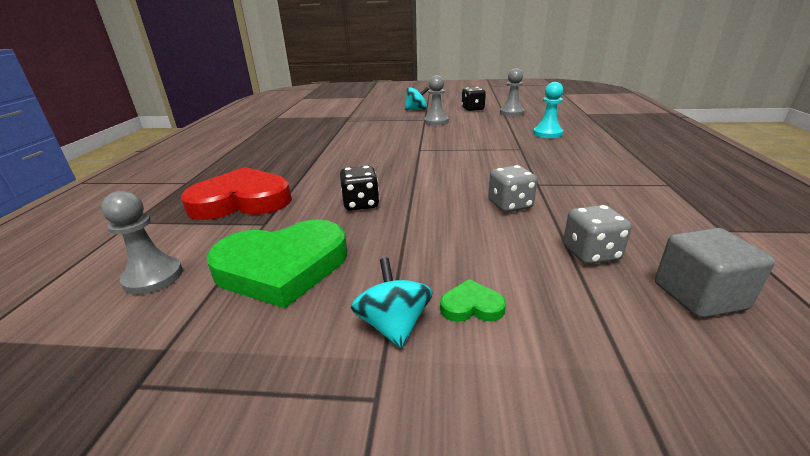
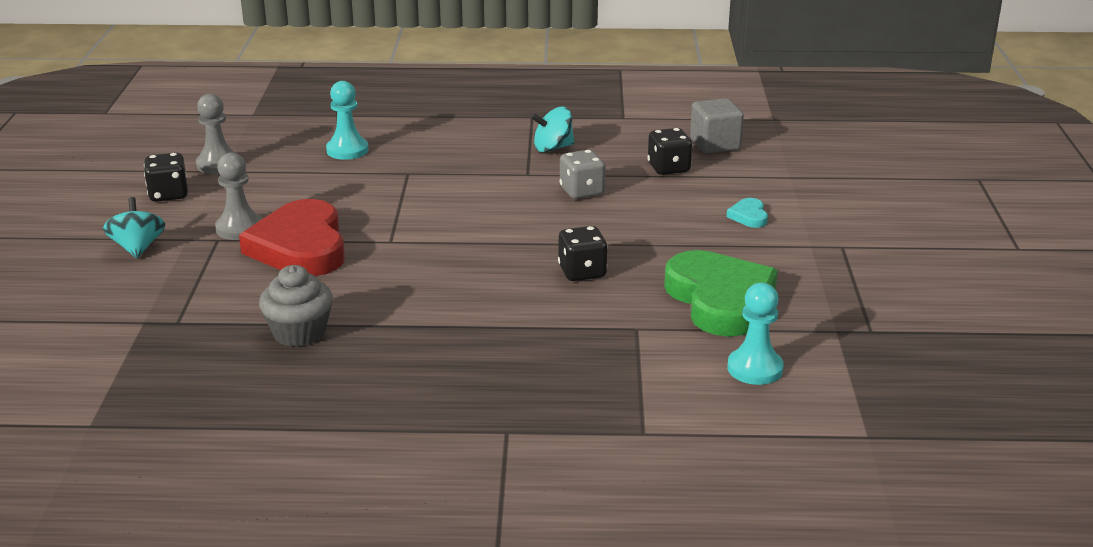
camera: 95 degrees left, 0 degrees up
grey pawn [101,191,183,295] -> turquoise pawn [727,283,784,385]
red heart [181,167,292,220] -> red heart moved to [239,199,345,276]
turquoise spinning top [351,258,433,349] -> turquoise spinning top moved to [531,107,575,153]
green heart [440,279,506,322] -> turquoise heart [726,198,768,228]
grey dice [563,205,632,265] -> black dice [647,128,692,175]
none -> grey cupcake [259,265,333,347]

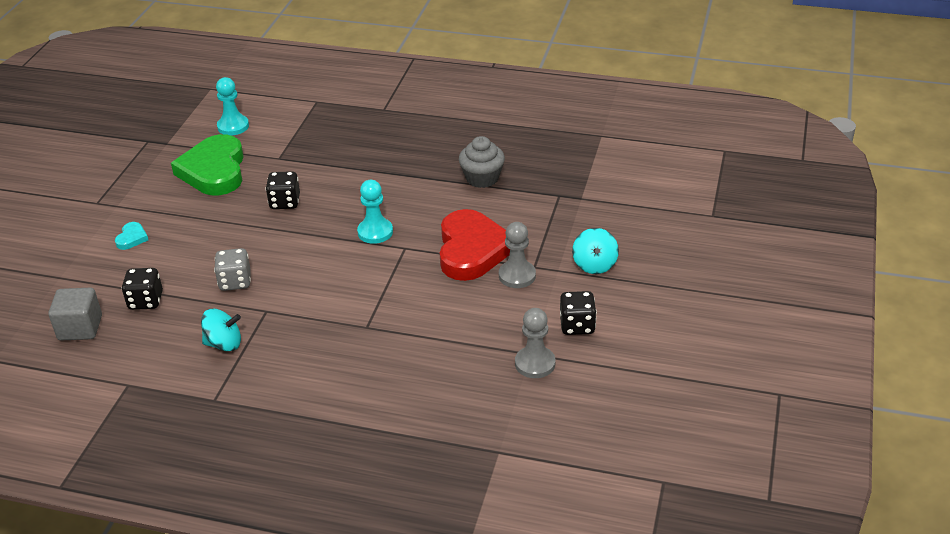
camera: 165 degrees left, 10 degrees up
turquoise pawn [326,81,368,160] -> turquoise pawn moved to [357,180,393,244]

